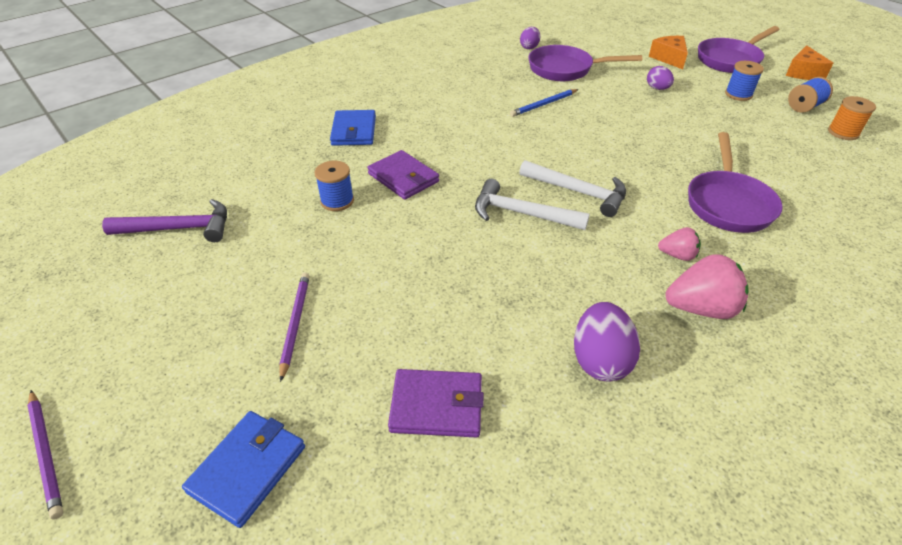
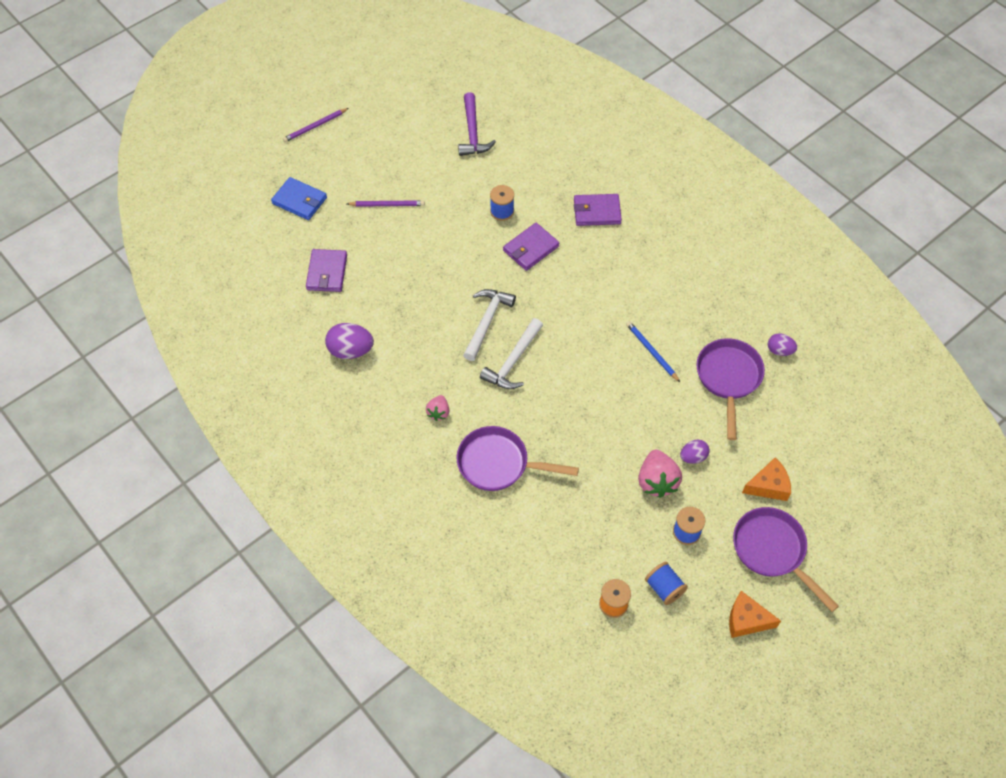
camera: 90 degrees right, 15 degrees up
blue wallet [330,110,376,146] -> purple wallet [574,194,622,226]
pink strawberry [665,254,749,319] -> pink strawberry moved to [638,450,682,498]

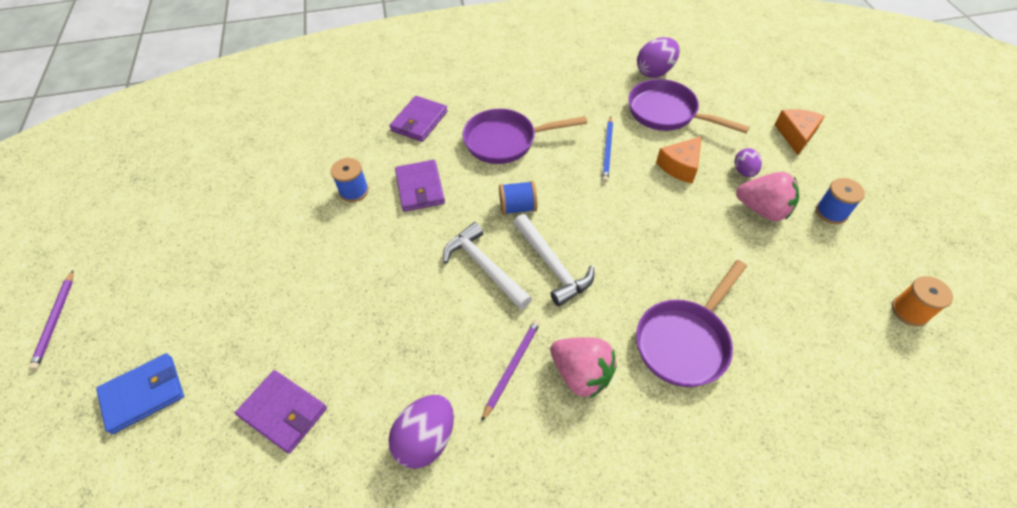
camera: 60 degrees left, 5 degrees down
purple pencil [347,200,425,207] -> purple pencil moved to [481,319,541,422]
pink strawberry [426,395,449,421] -> pink strawberry [550,337,617,399], size x1.75
purple hammer [458,92,496,156] -> none
blue pencil [626,321,680,382] -> blue pencil turned 75 degrees counterclockwise [602,116,613,183]
blue spool [645,562,688,605] -> blue spool moved to [499,181,537,215]
orange cheese [729,591,781,638] -> orange cheese moved to [656,136,702,184]
purple pan [733,507,839,612] -> purple pan moved to [463,109,587,164]
purple egg [768,334,797,356] -> purple egg [637,37,680,78], size x1.65

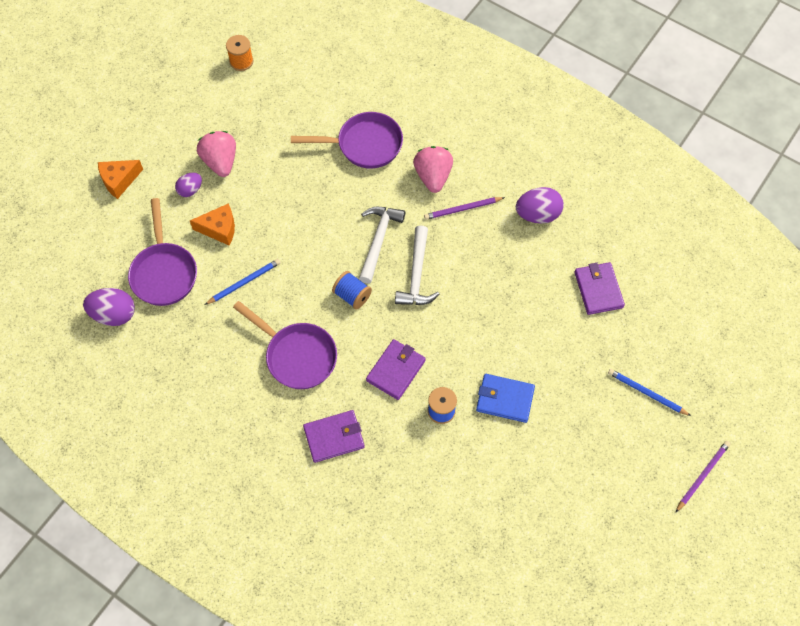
camera: 135 degrees left, 10 degrees up
blue wallet [96,353,184,434] -> blue wallet moved to [476,374,535,423]
blue spool [816,178,865,224] -> none
none -> blue pencil [608,369,691,416]

